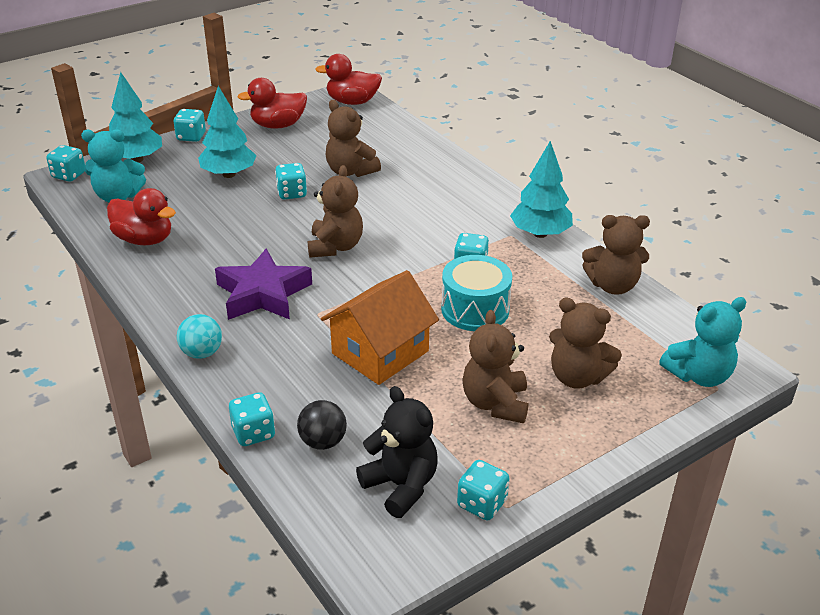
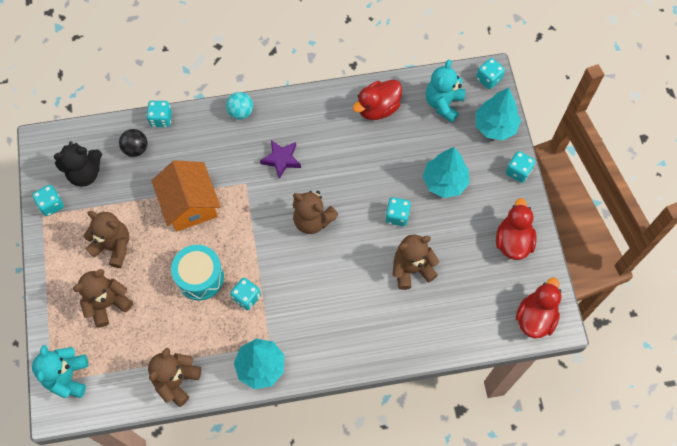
camera: 115 degrees right, 30 degrees up
purple star [215,248,312,320] -> purple star [260,140,301,179], size x0.62

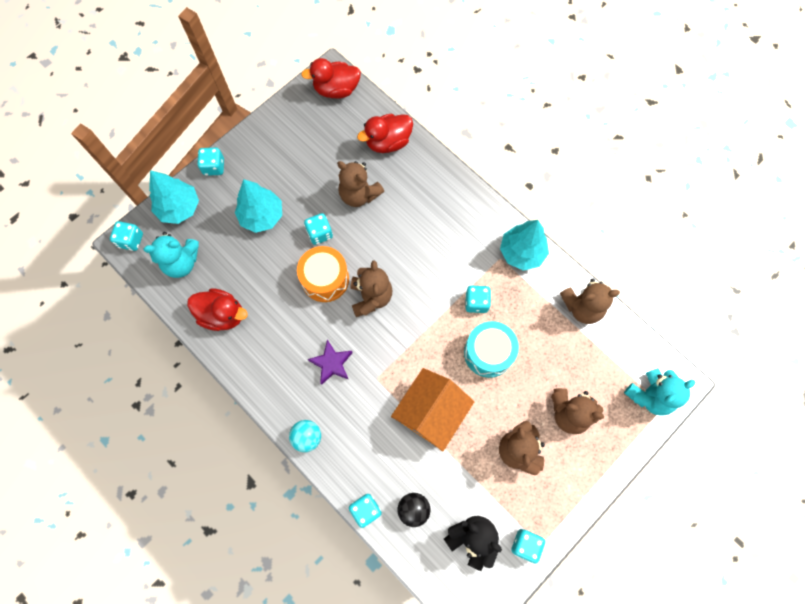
camera: 125 degrees left, 5 degrees up
red duck [496,198,536,260] -> red duck moved to [357,114,413,153]
none -> orange drum [297,246,349,302]

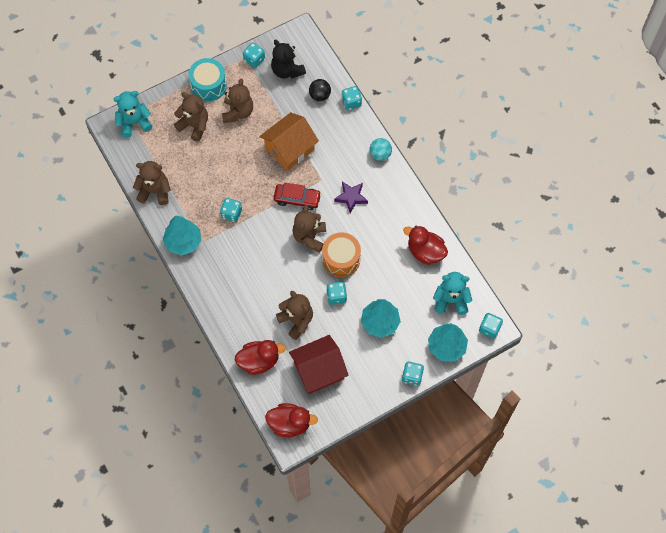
camera: 165 degrees left, 5 degrees down
turquoise drum [464,321,519,378] -> turquoise drum moved to [188,58,227,101]
none -> red car [274,182,322,210]
none -> red house [289,335,349,394]

